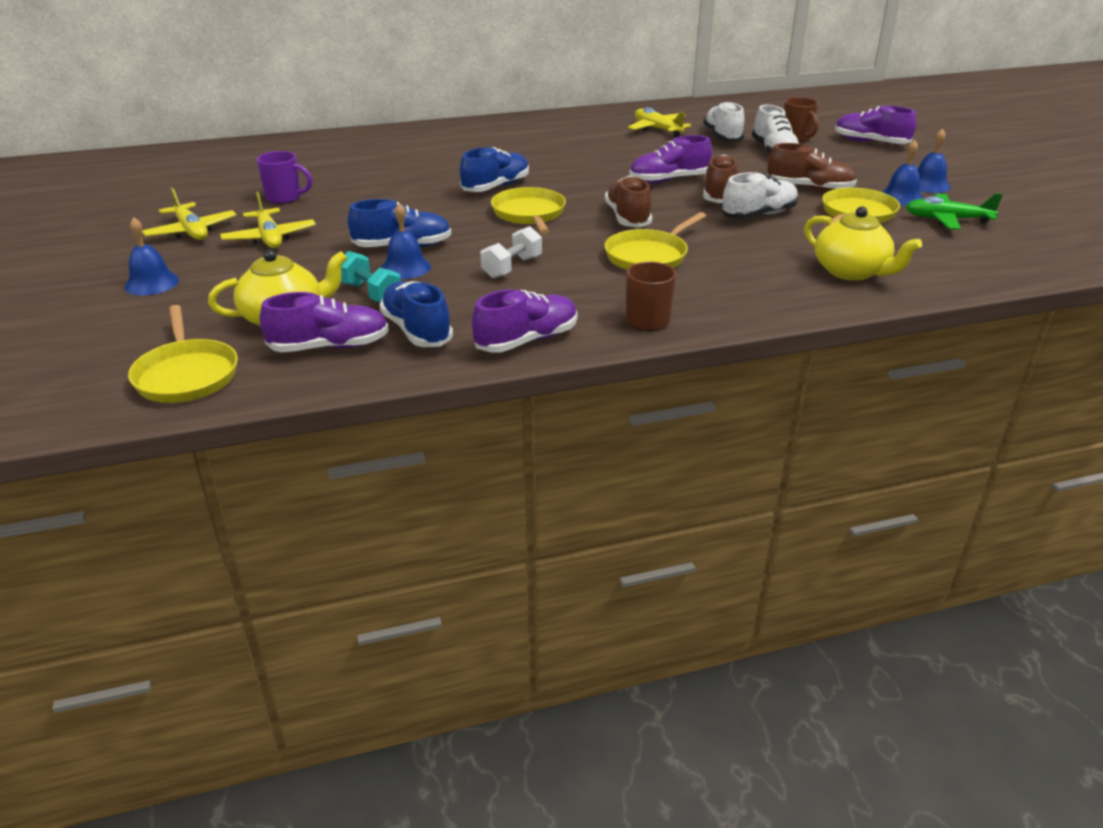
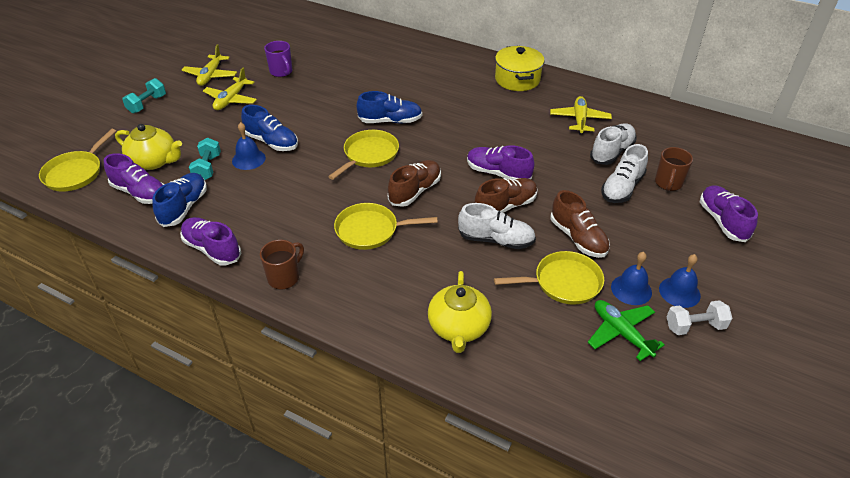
camera: 45 degrees right, 10 degrees up
blue bell [124,217,179,296] -> turquoise dumbbell [122,78,166,113]
purple shoe [472,289,578,353] -> purple shoe turned 150 degrees counterclockwise [180,217,241,266]
white dumbbell [480,226,542,279] -> white dumbbell moved to [667,300,732,335]
none -> yellow pot [495,46,545,91]

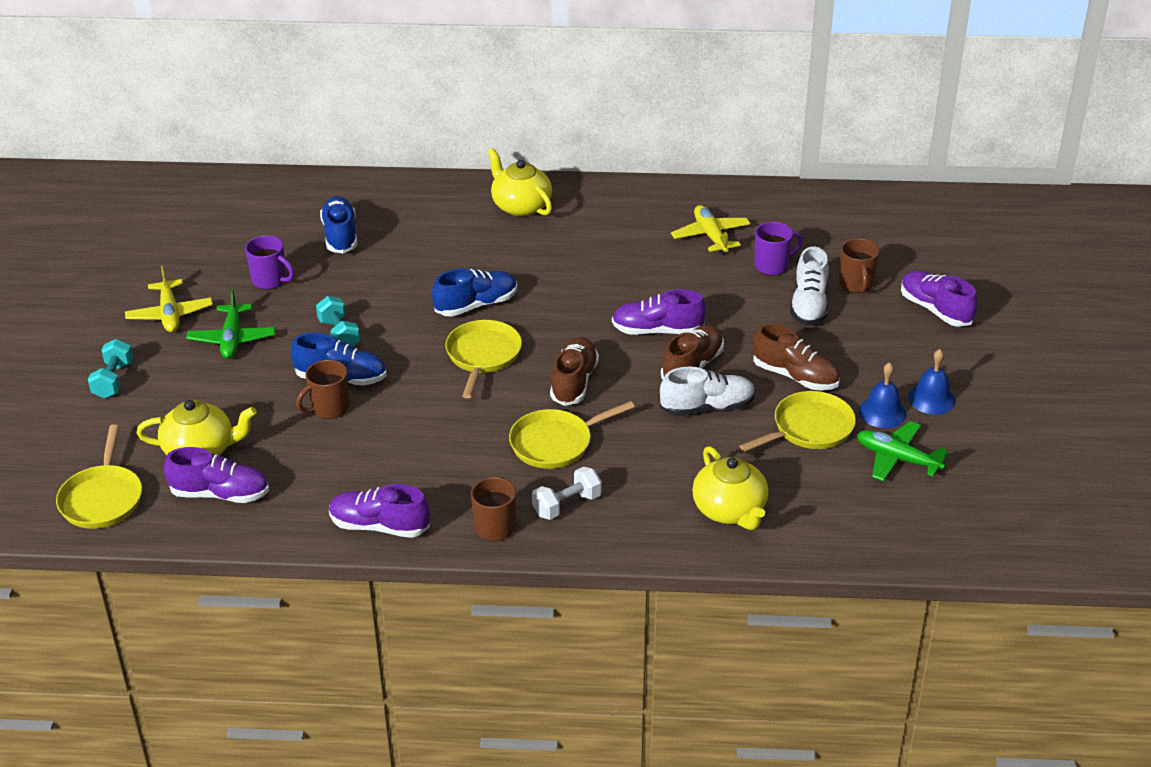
camera: 25 degrees left, 5 degrees down
blue shoe [152,173,207,227] -> blue shoe moved to [320,196,357,253]
turquoise dumbbell [189,138,221,180] -> turquoise dumbbell moved to [316,296,360,347]
yellow plane [203,68,257,110] -> green plane [186,289,276,359]
blue bell [232,122,266,170] -> brown mug [296,360,350,419]
yellow pot [495,46,545,91] -> none
white shoe [590,123,636,165] -> purple mug [754,222,803,276]
white dumbbell [667,300,732,335] -> white dumbbell moved to [532,467,602,520]
none -> yellow teapot [487,148,552,217]

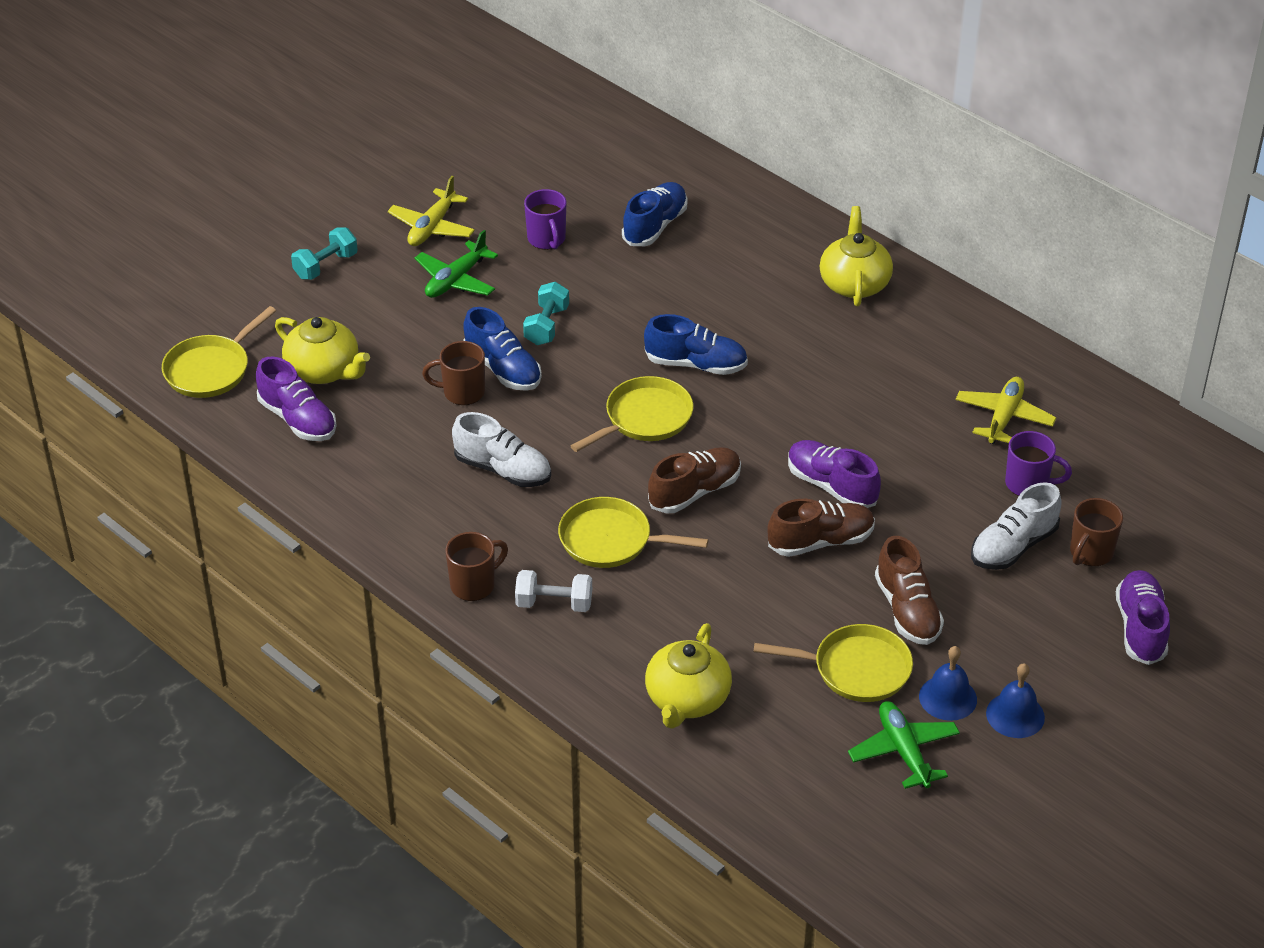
camera: 40 degrees right, 5 degrees up
purple shoe [329,484,430,538] -> none
white shoe [660,367,755,416] -> white shoe moved to [452,412,551,487]

